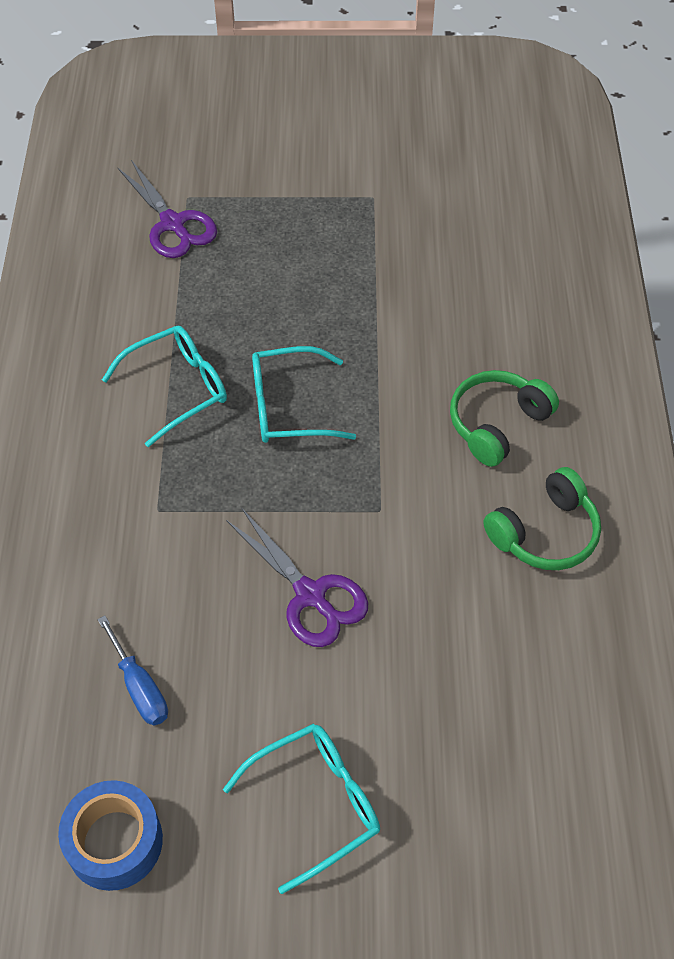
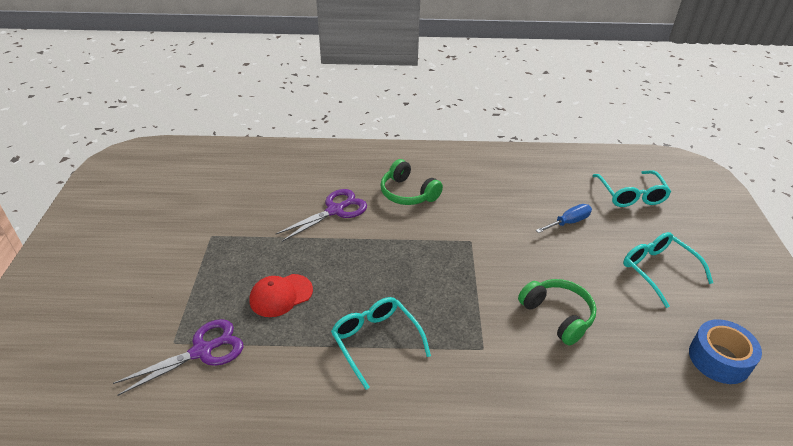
camera: 90 degrees left, 15 degrees down
blue screwdriver [97,615,168,726] -> blue screwdriver moved to [536,204,592,233]
purple scissors [226,509,368,647] -> purple scissors moved to [276,189,367,242]
turquoise glasses [252,346,356,443] -> turquoise glasses moved to [592,170,671,207]
green headphones [483,467,601,570] -> green headphones moved to [518,279,597,346]
none -> red cap [249,274,313,317]

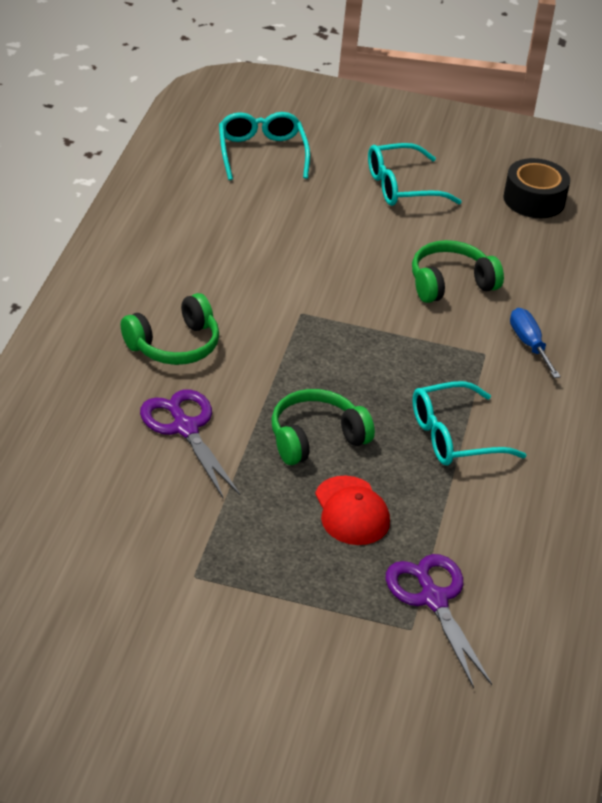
camera: 80 degrees left, 0 degrees up
blue screwdriver [536,204,592,233] -> blue screwdriver moved to [510,308,561,378]
turquoise glasses [592,170,671,207] -> turquoise glasses turned 105 degrees counterclockwise [219,112,310,180]
blue tape [689,319,762,384] -> black tape [503,158,570,218]
none -> green headphones [271,389,375,465]

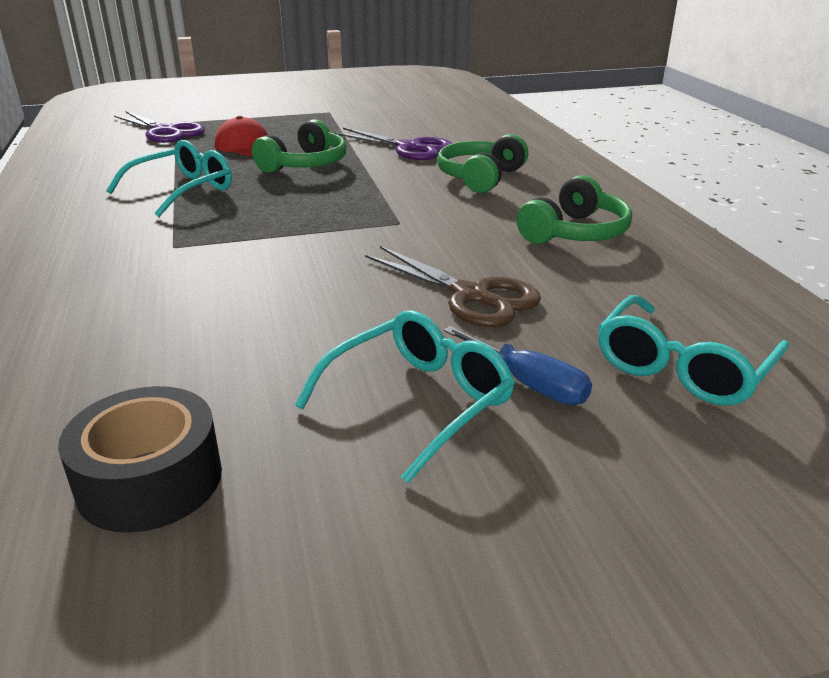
camera: 155 degrees right, 10 degrees down
turquoise glasses [219,112,310,180] -> turquoise glasses turned 75 degrees clockwise [598,295,789,405]
green headphones [412,240,504,303] -> green headphones moved to [517,175,632,244]
blue screwdriver [510,308,561,378] -> blue screwdriver moved to [444,326,592,405]
none -> brown scissors [365,246,541,327]

